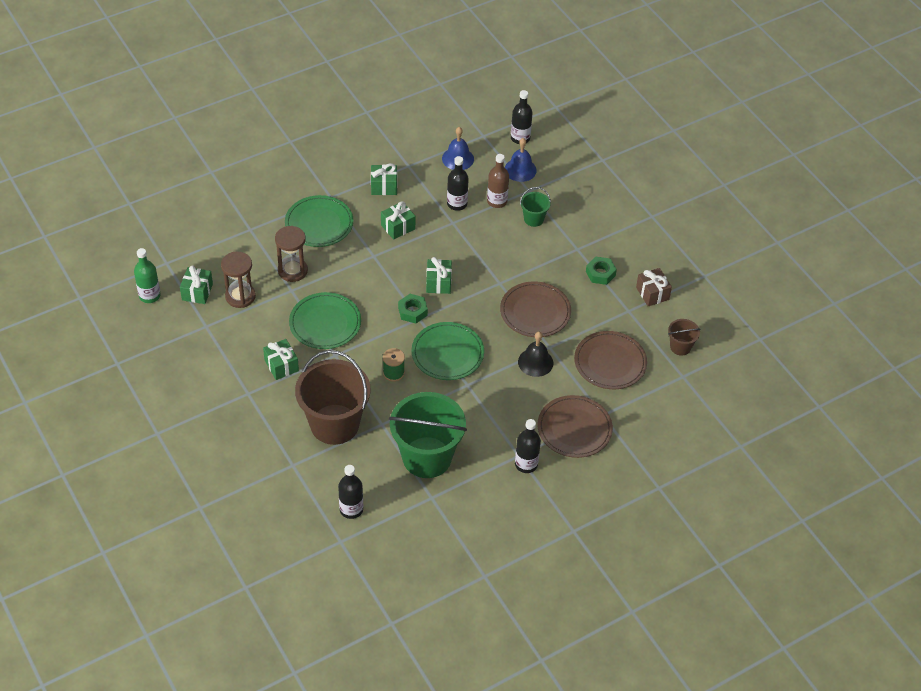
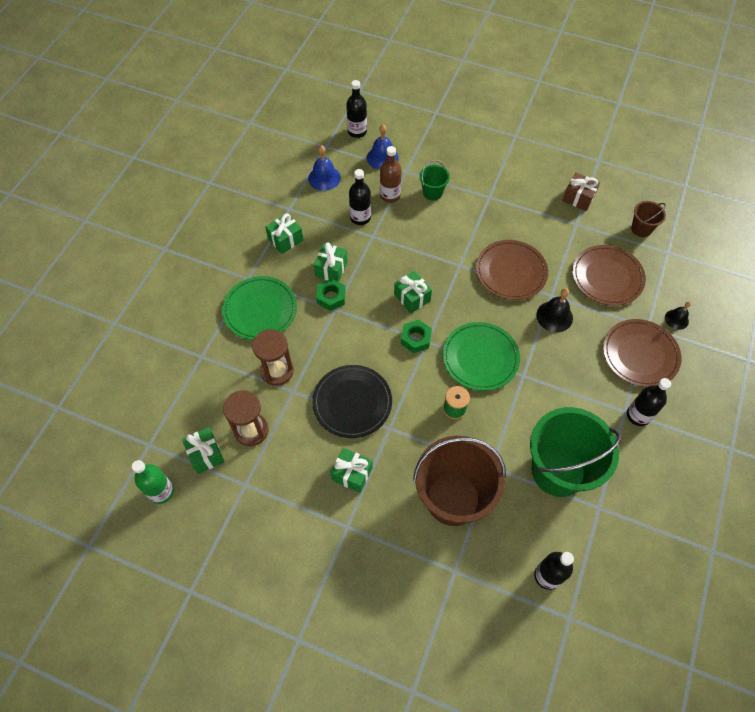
camera: 35 degrees left, 10 degrees up
green plate [289,292,361,349] -> black plate [312,365,392,438]
green nut [586,256,617,285] -> green nut moved to [316,278,346,311]
none -> black bell [665,302,691,330]

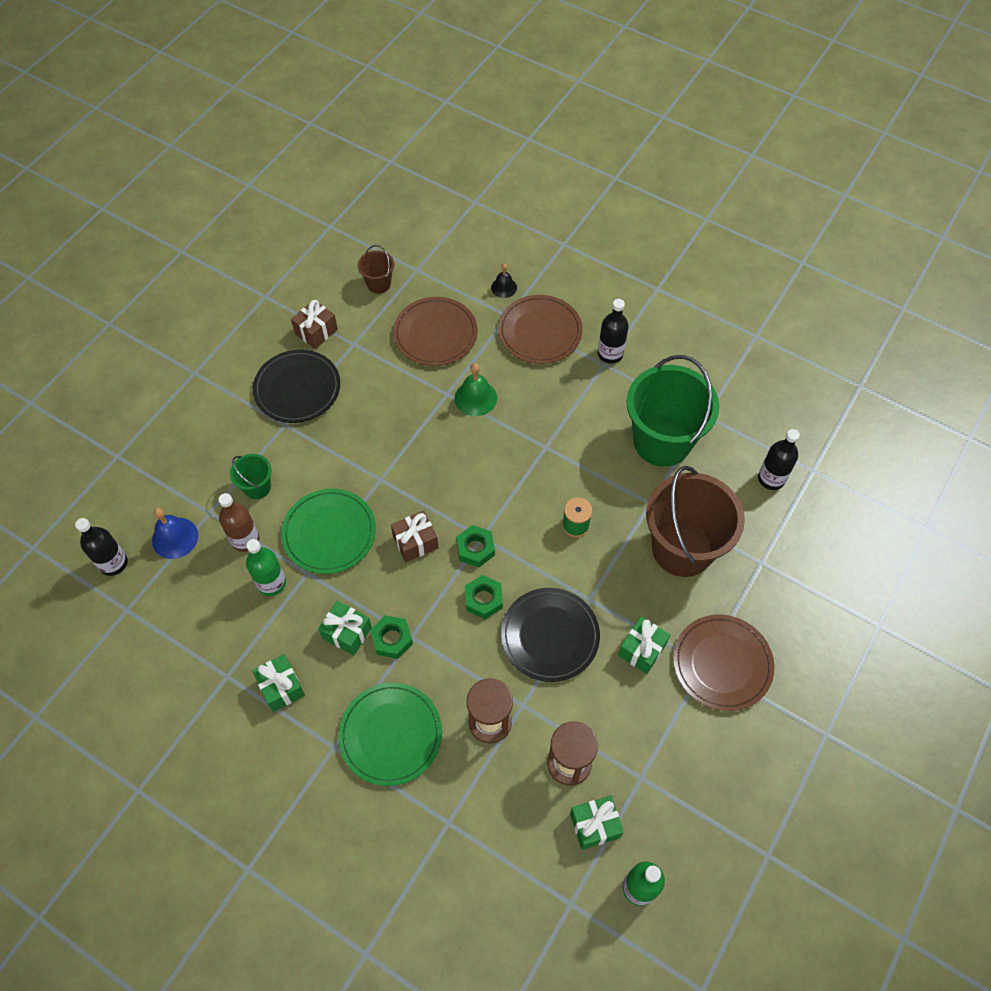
camera: 80 degrees left, 0 degrees up
blue bell [308,145,341,191] -> none
black bottle [349,169,371,225] -> green bottle [246,539,286,596]
green gift [394,271,432,313] -> brown gift [391,511,439,562]
green plate [443,322,520,391] -> green plate moved to [281,489,376,574]
brown plate [476,240,548,300] -> brown plate moved to [673,615,774,711]
black bell [536,288,573,332] -> green bell [455,363,497,416]
none -> black plate [253,350,340,423]
none -> green nut [465,575,503,619]

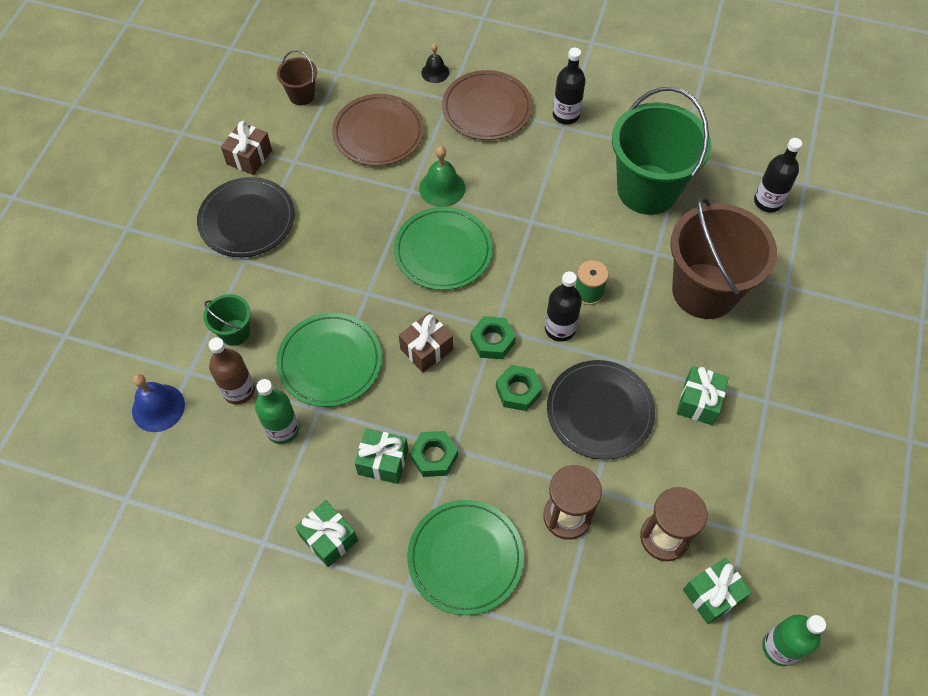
camera: 15 degrees left, 0 degrees up
black bottle [75,518,128,576] -> black bottle moved to [545,271,582,342]
brown plate [673,615,774,711] -> none
none -> green plate [394,207,493,290]

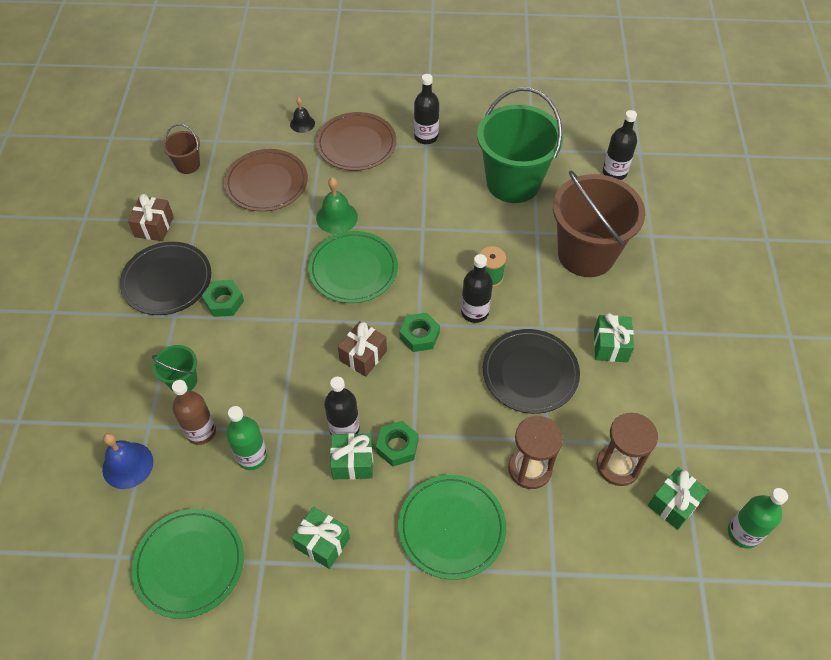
camera: 15 degrees left, 5 degrees down
green plate [276,313,382,407] -> green plate moved to [132,509,244,619]
green nut [496,365,542,411] -> green nut moved to [202,280,244,317]
none -> black bottle [324,377,360,435]

